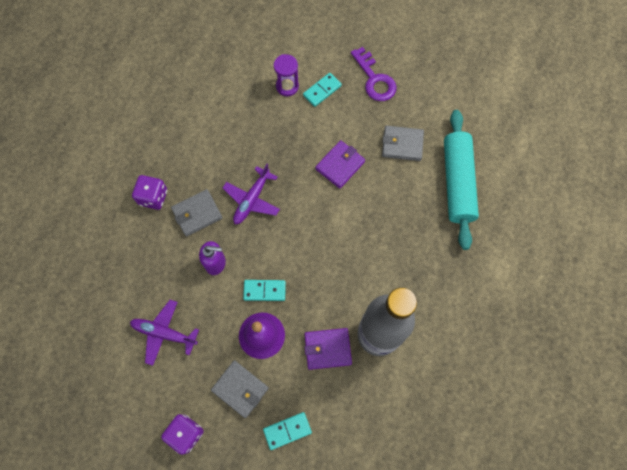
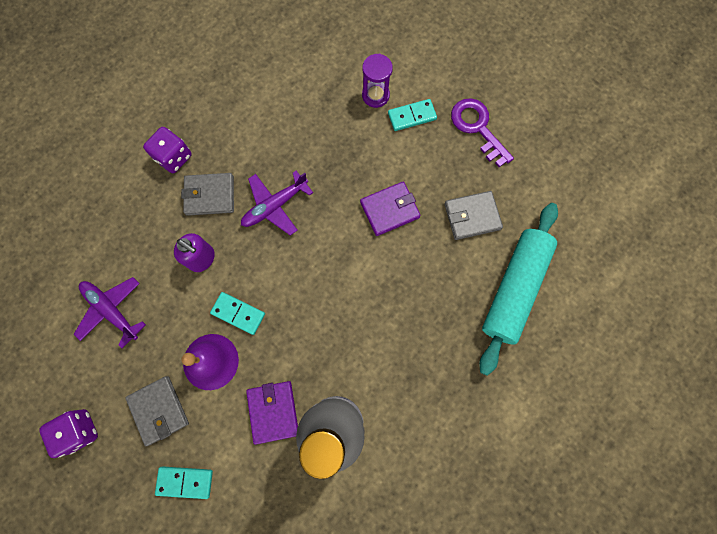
camera: 25 degrees right, 5 degrees up
purple wallet [304,328,352,370] -> purple wallet turned 60 degrees clockwise [246,381,298,445]
purple key [351,47,397,101] -> purple key turned 150 degrees clockwise [451,98,514,167]
grey wallet [382,126,424,161] -> grey wallet turned 45 degrees counterclockwise [444,191,503,240]

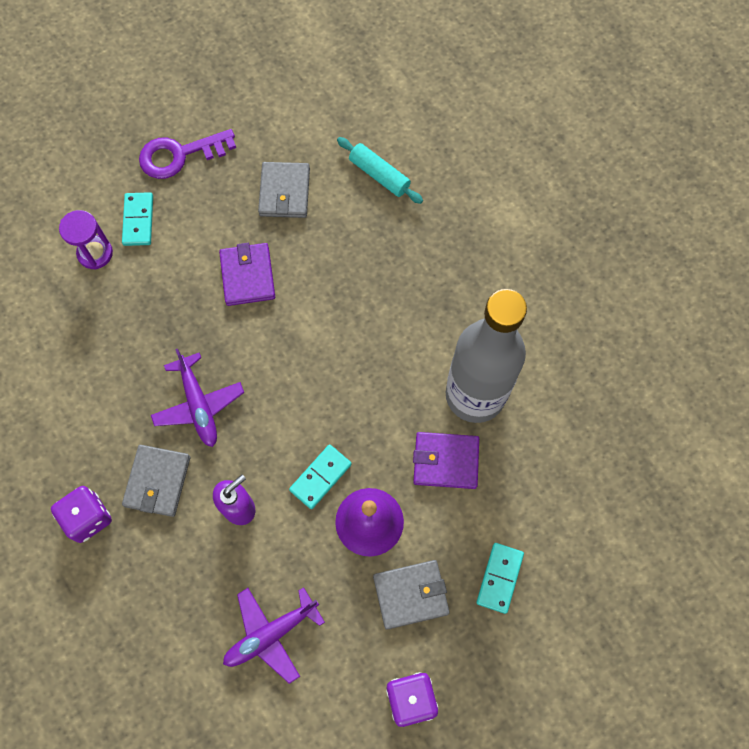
camera: 75 degrees left, 5 degrees down
turquoise rolling pin [479,203,558,376] -> turquoise rolling pin [337,137,423,204], size x0.52

